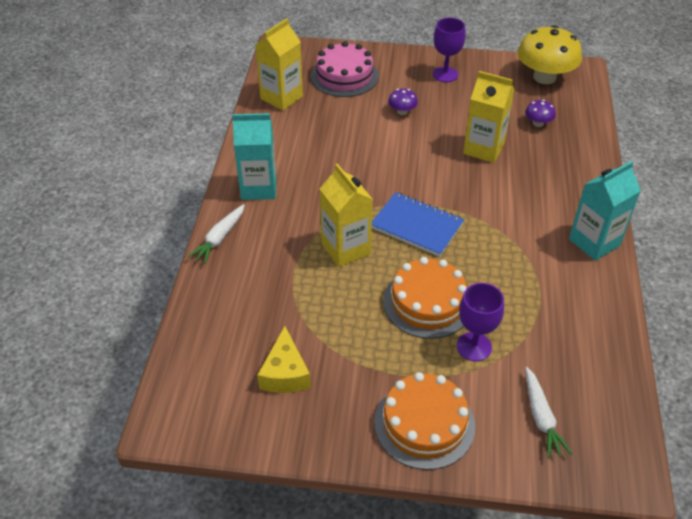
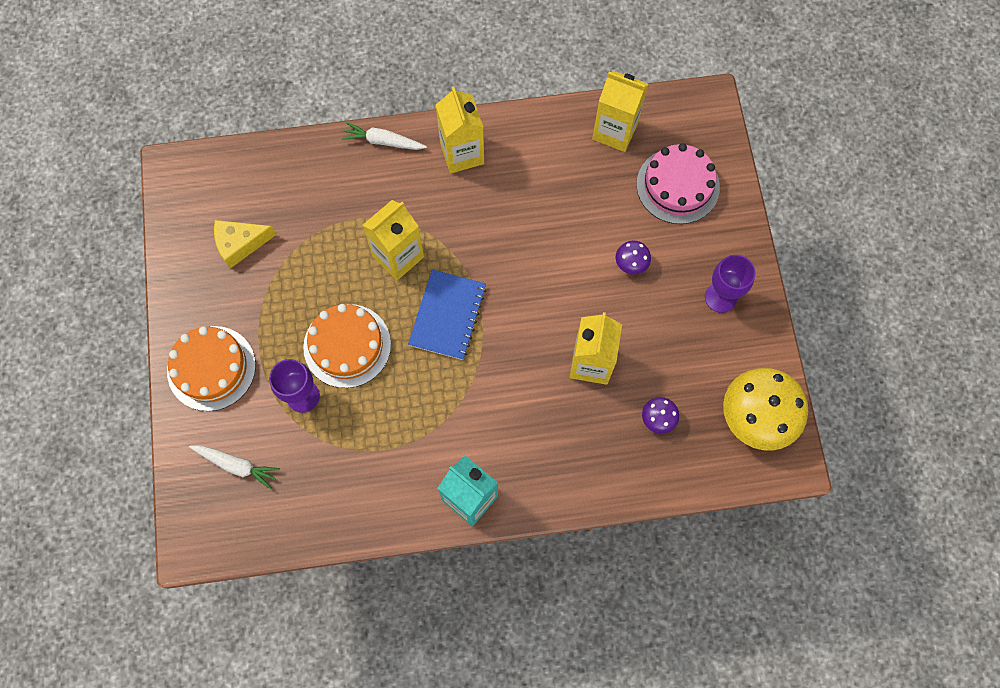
camera: 75 degrees right, 25 degrees up
turquoise carton [232,113,276,200] -> yellow carton [436,87,484,173]
white carrot [525,367,572,459] -> white carrot turned 135 degrees counterclockwise [189,445,280,489]

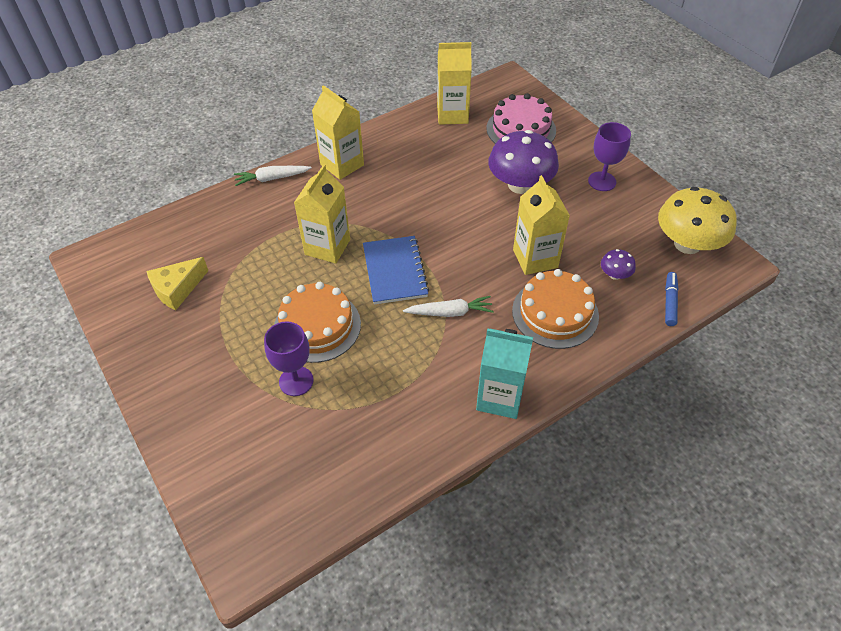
camera: 25 degrees left, 20 degrees down
orange cake [167,326,256,411] -> orange cake moved to [512,269,599,349]
white carrot [189,445,280,489] -> white carrot moved to [403,296,494,317]
purple mushroom [616,241,651,275] -> purple mushroom [488,130,559,194], size x2.22
none -> blue marker [665,272,678,326]

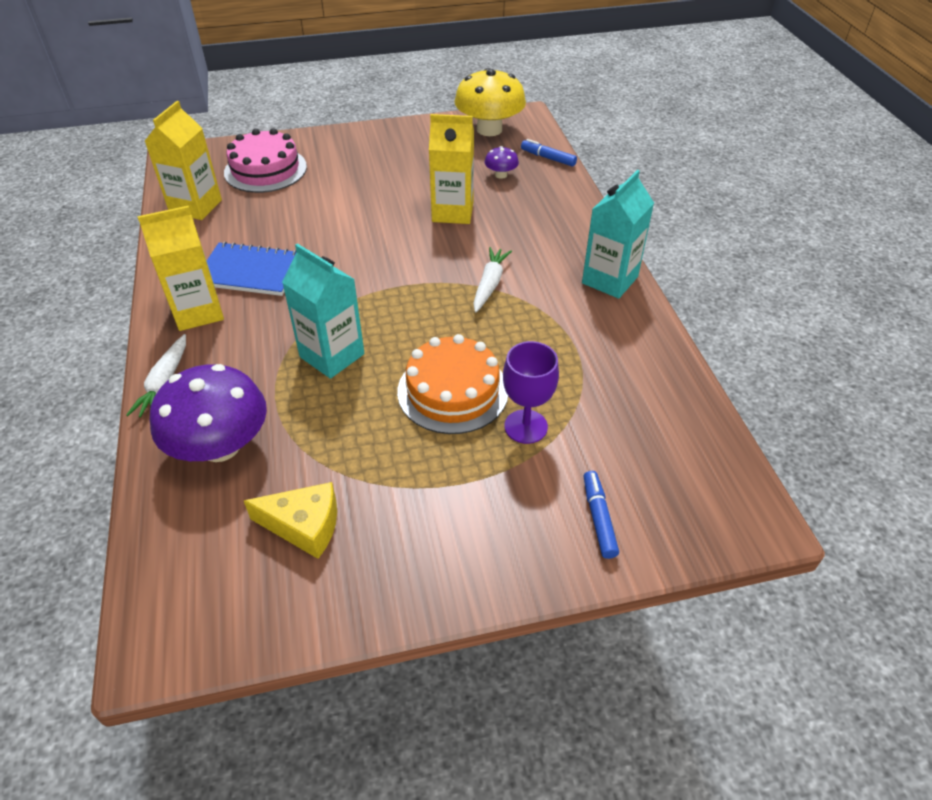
camera: 70 degrees left, 5 degrees down
yellow cheese [146,257,209,310] -> yellow cheese turned 60 degrees counterclockwise [244,482,337,559]
yellow carton [294,164,350,264] -> turquoise carton [282,243,365,379]
blue notebook [363,236,429,304] -> blue notebook moved to [207,242,297,296]
purple mushroom [488,130,559,194] -> purple mushroom moved to [150,364,267,462]
orange cake [512,269,599,349] -> none
purple goblet [588,122,631,191] -> none
none -> blue marker [584,471,619,559]

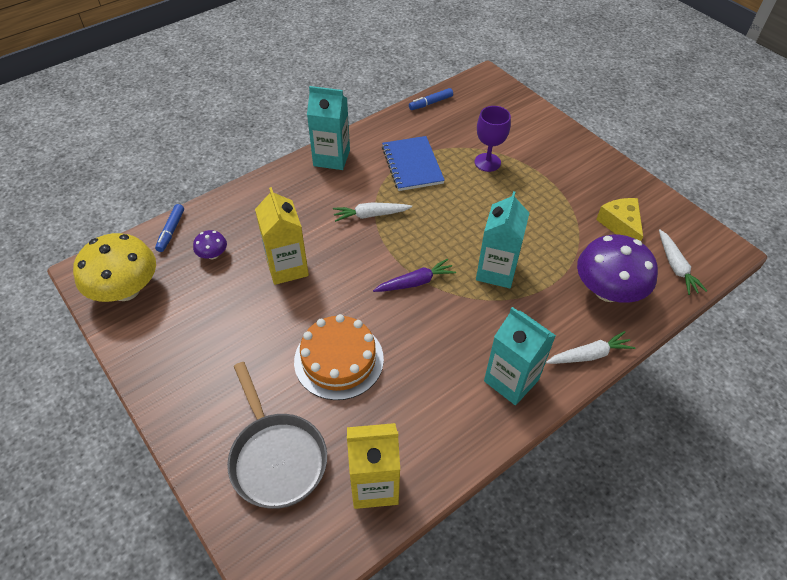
camera: 115 degrees left, 5 degrees up
yellow carton [138,206,224,331] -> turquoise carton [484,307,556,405]
blue notebook [207,242,297,296] -> blue notebook moved to [382,136,445,191]
pink cake [224,128,307,193] -> grey pan [227,362,327,509]
orange cake [397,334,508,434] -> orange cake moved to [294,314,384,400]
blue marker [584,471,619,559] -> blue marker moved to [409,88,453,110]
none -> purple carrot [373,258,456,292]
none -> white carrot [659,230,707,295]

